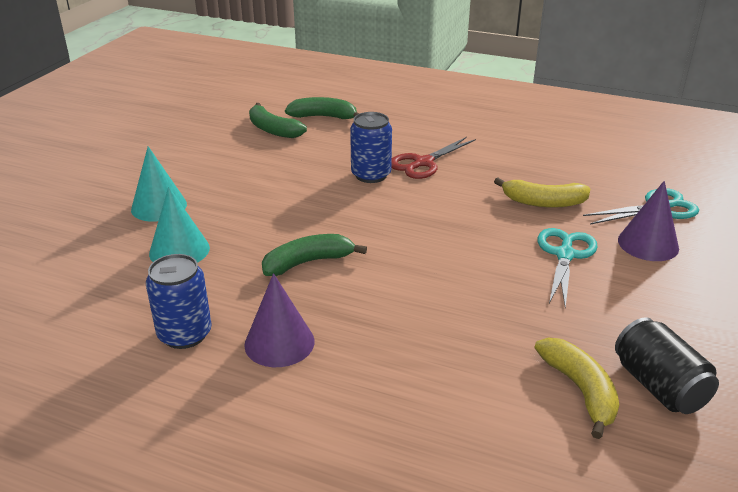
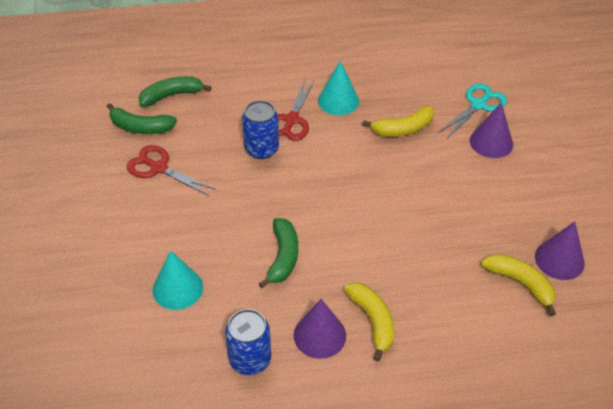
camera: 30 degrees left, 15 degrees up
turquoise cone [131,146,187,222] -> turquoise cone moved to [318,61,359,115]
green banana [262,234,367,276] -> green banana turned 150 degrees clockwise [259,218,298,288]
turquoise scissors [537,228,598,308] -> none
black can [615,317,719,414] -> purple cone [535,222,585,280]
none -> red scissors [127,145,216,196]
none -> yellow banana [344,282,394,361]

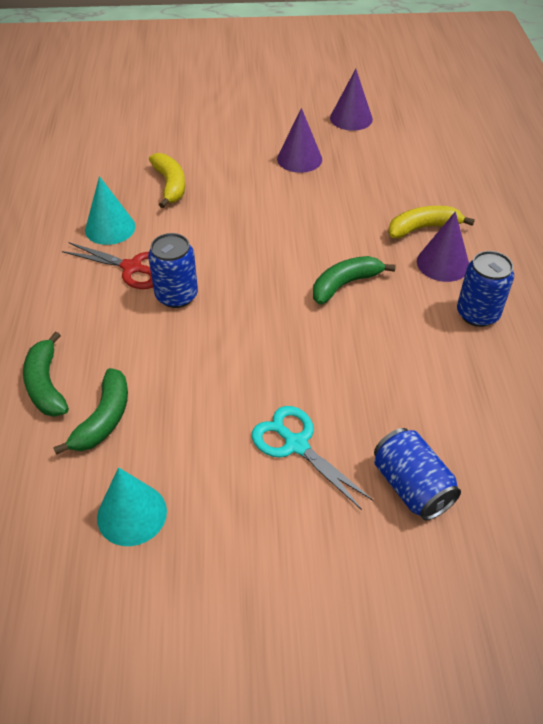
camera: 85 degrees left, 0 degrees up
red scissors [127,145,216,196] -> none
turquoise cone [153,250,203,310] -> turquoise cone moved to [97,467,167,546]
green banana [259,218,298,288] -> green banana turned 45 degrees counterclockwise [313,256,396,305]
turquoise scissors [438,83,507,138] -> turquoise scissors moved to [252,406,373,510]
purple cone [470,102,513,158] -> purple cone moved to [277,108,322,173]
yellow banana [481,254,556,316] -> none
none -> blue can [374,428,461,520]

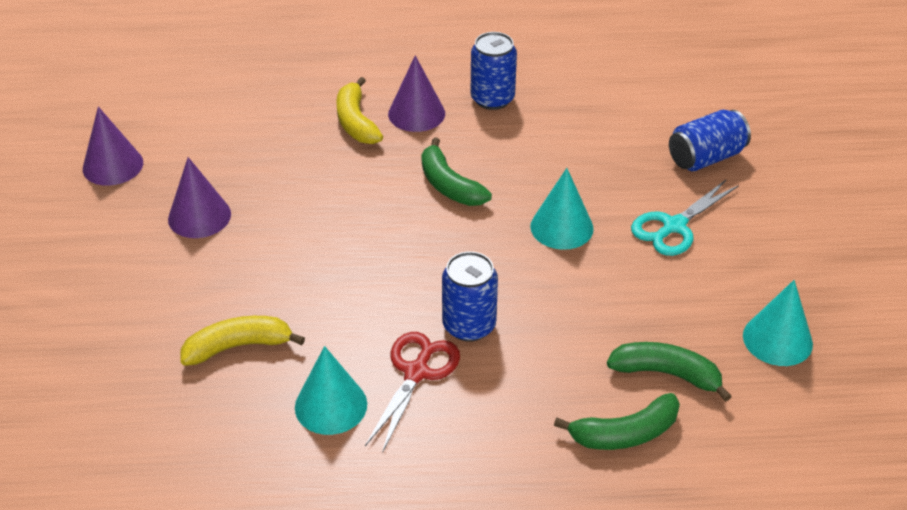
camera: 90 degrees left, 5 degrees down
none -> turquoise cone [530,168,594,250]

